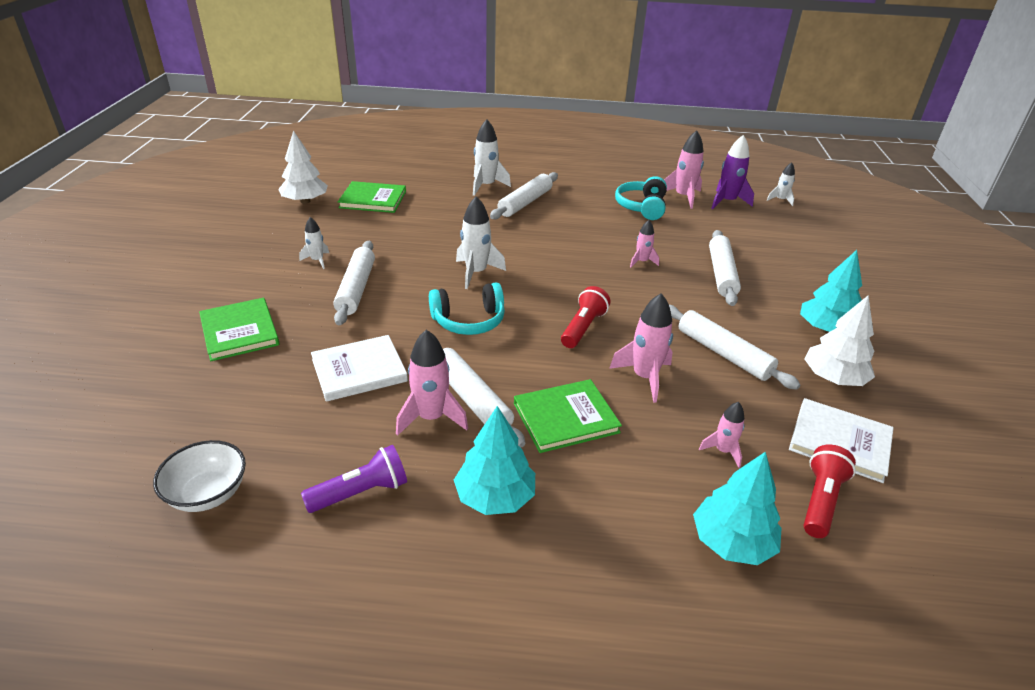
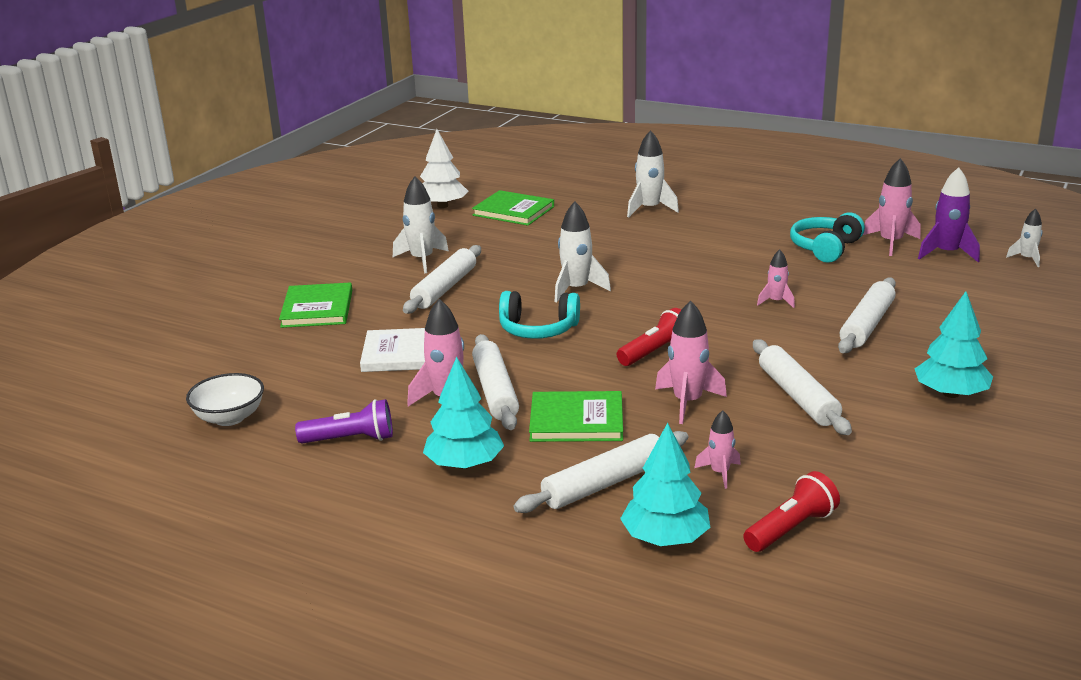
camera: 25 degrees right, 10 degrees down
white rocket [299,217,329,269] -> white rocket [393,177,449,273], size x1.70
white rolling pin [490,172,558,219] -> white rolling pin moved to [514,431,689,513]
white book [789,398,894,483] -> none
white tree [805,296,875,386] -> none

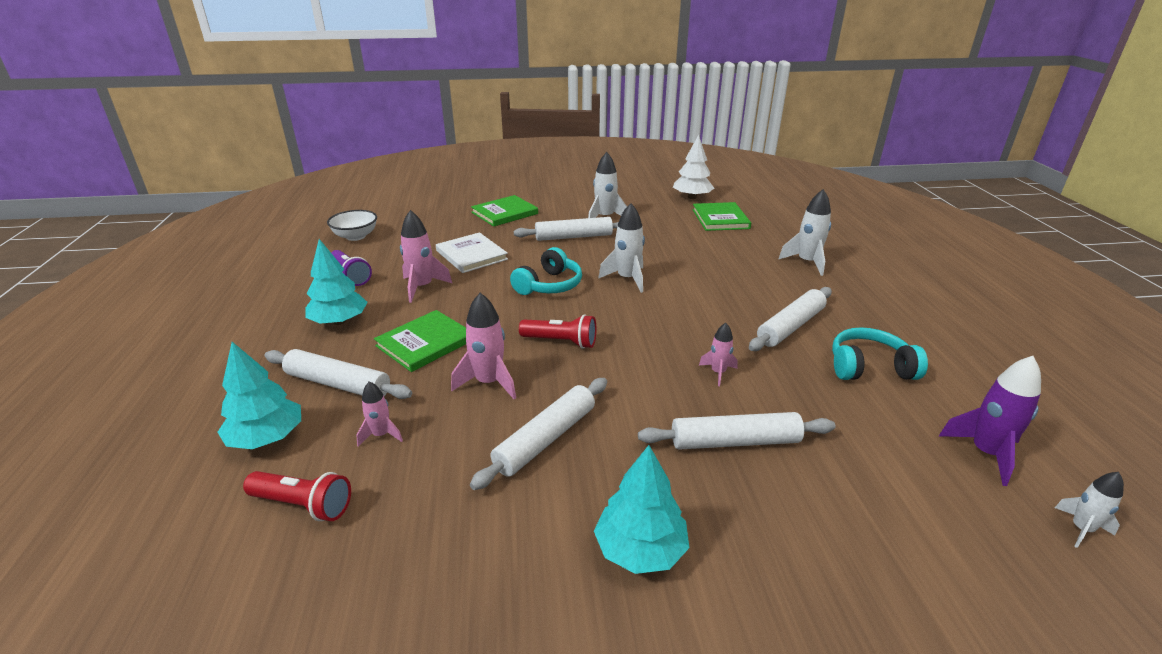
camera: 55 degrees right, 5 degrees up
white rolling pin [472,334,519,430] -> white rolling pin moved to [749,287,832,351]
turquoise headphones [499,291,580,339] -> turquoise headphones turned 120 degrees counterclockwise [510,247,582,295]
green book [529,391,623,442] -> green book turned 75 degrees clockwise [374,310,466,372]
pink rocket [863,158,921,256] -> none

